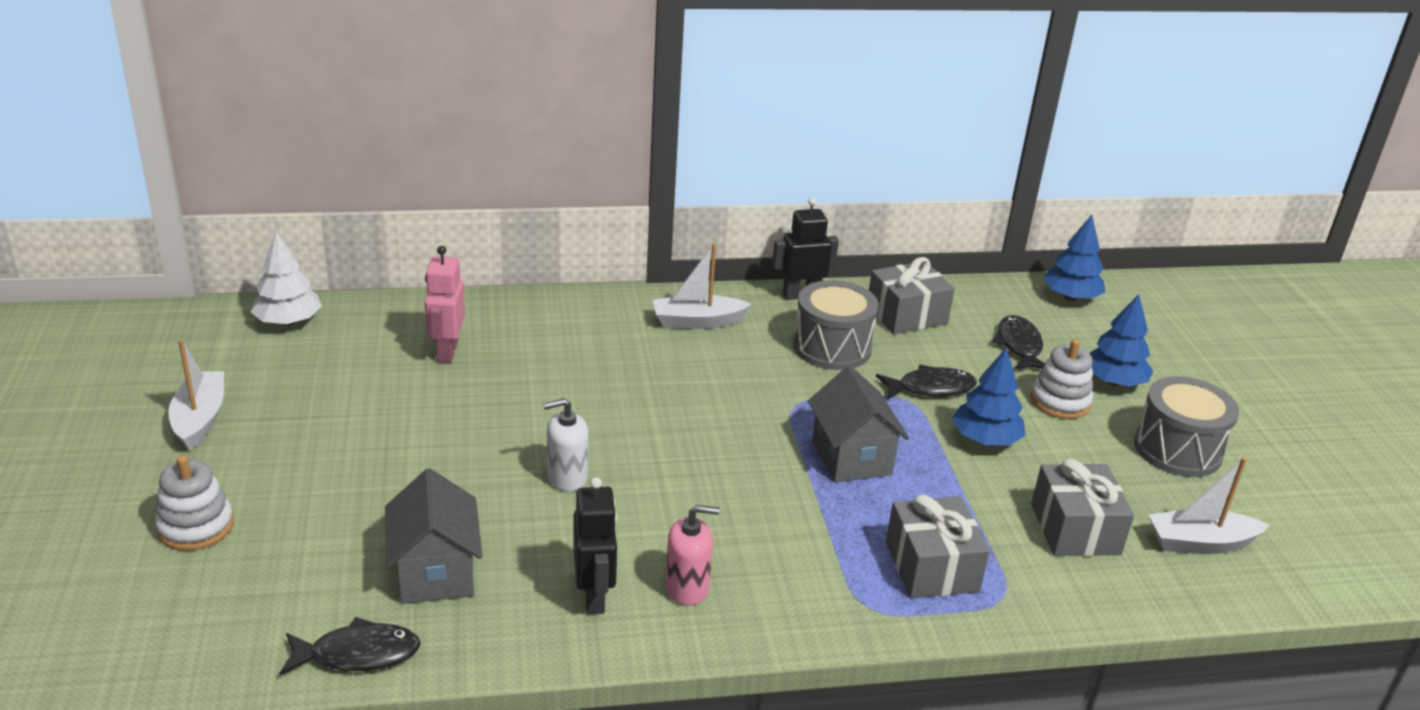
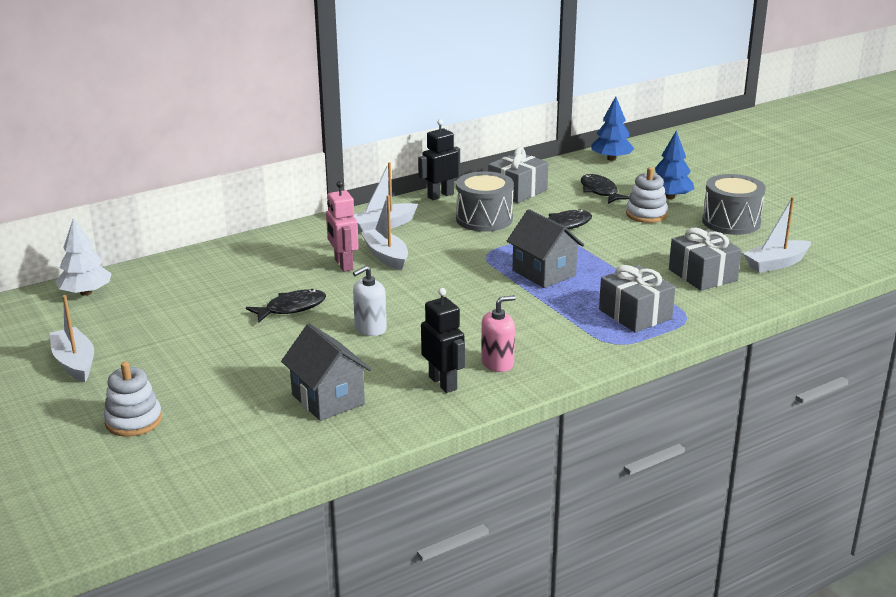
camera: 20 degrees left, 5 degrees down
black fish [280,617,421,675] -> black fish moved to [246,289,326,323]
pink robot [425,246,465,363] -> pink robot moved to [326,181,359,272]
blue tree [952,347,1025,445] -> none
none -> white boat [361,195,408,270]

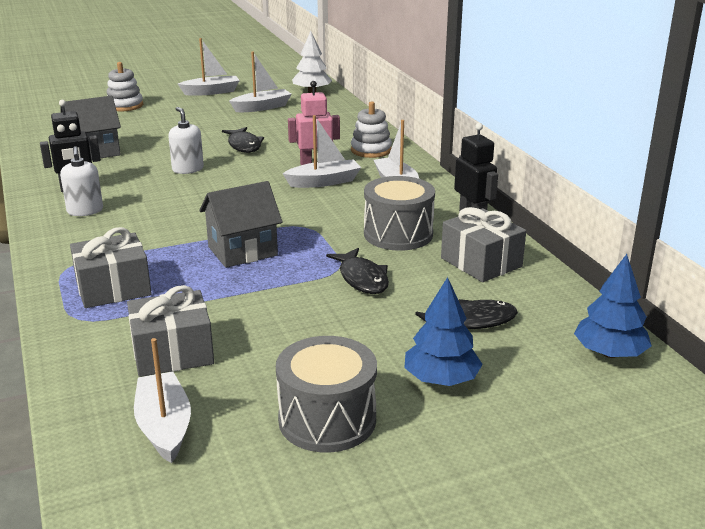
camera: 100 degrees right, 0 degrees up
pink soap dispenser [481,295,516,372] -> white soap dispenser [60,146,103,216]
white stacking toy [626,167,668,223] -> white stacking toy moved to [351,101,392,158]
none -> white boat [229,52,292,112]

